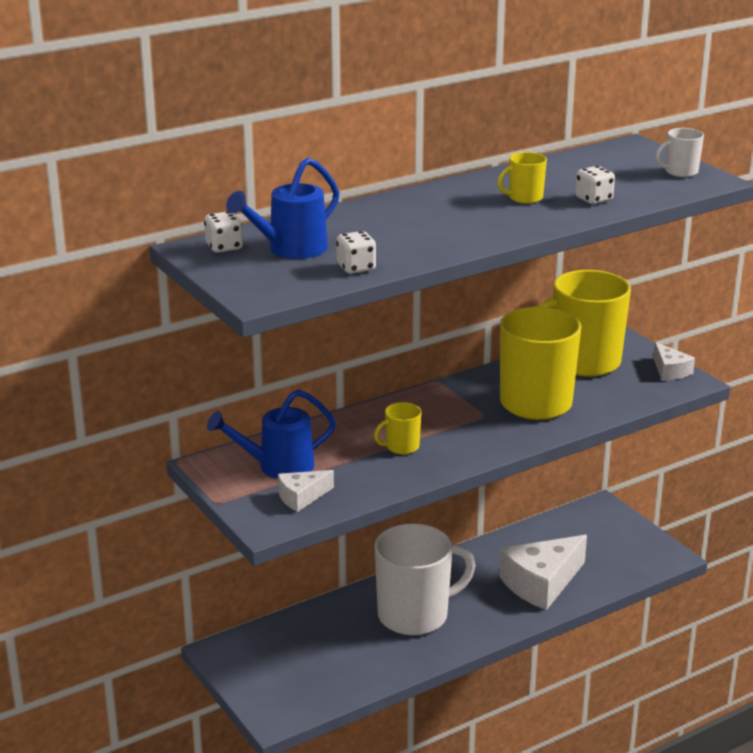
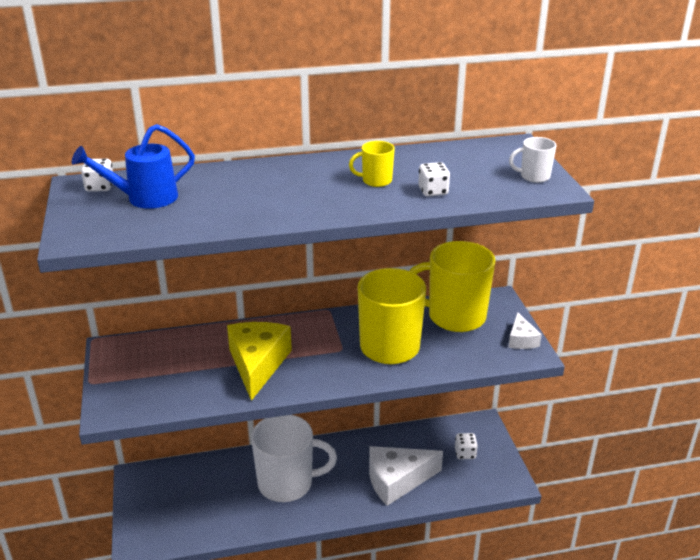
camera: 20 degrees right, 5 degrees up
blue watering can [207,390,336,479] -> none
white cheese [278,470,334,512] -> none
white dice [336,231,376,274] -> white dice moved to [455,433,478,459]
yellow mug [374,402,422,454] -> yellow cheese [227,322,292,401]

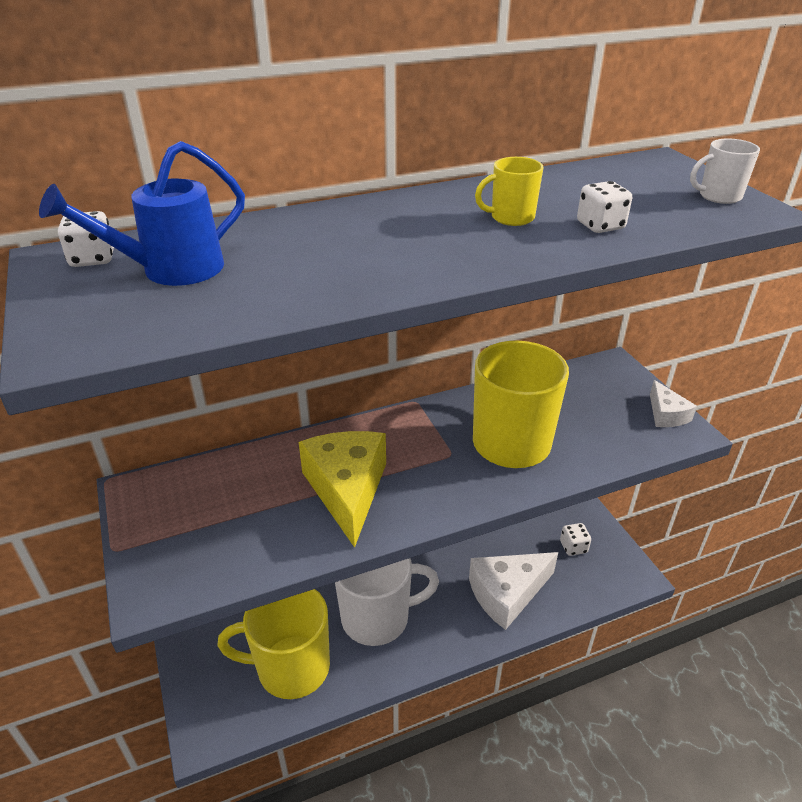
camera: 10 degrees left, 5 degrees up
yellow mug [409,241,496,332] -> yellow mug moved to [217,589,330,699]

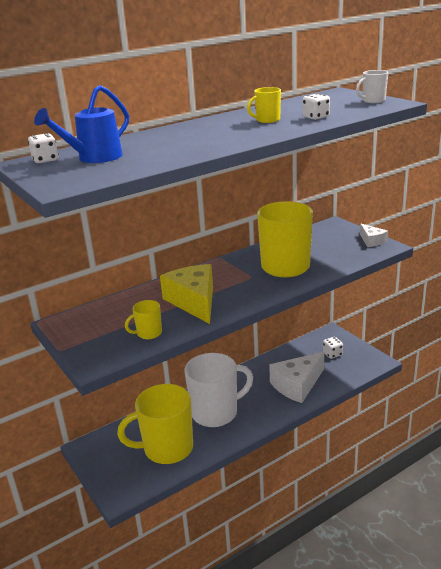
camera: 10 degrees left, 10 degrees down
none -> yellow mug [125,300,162,339]

